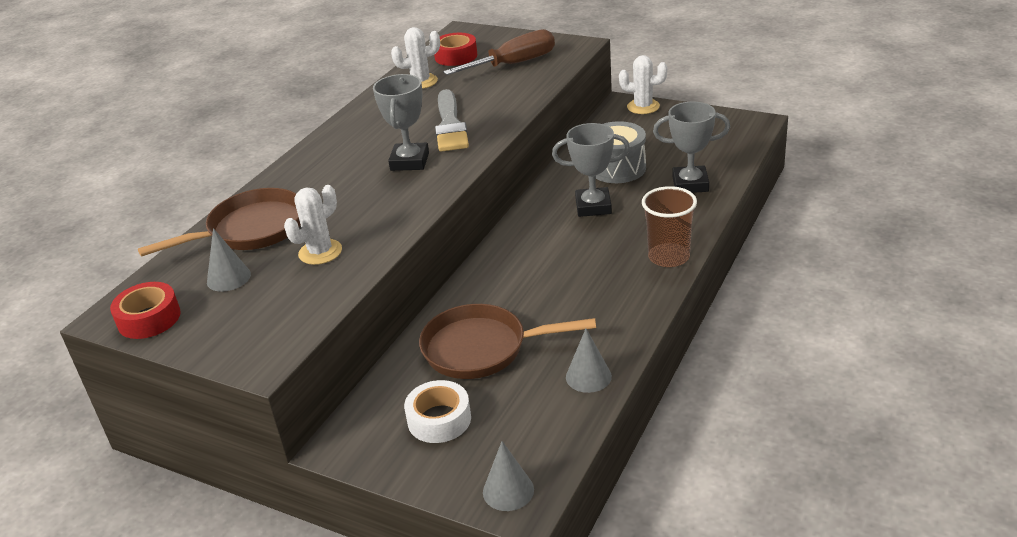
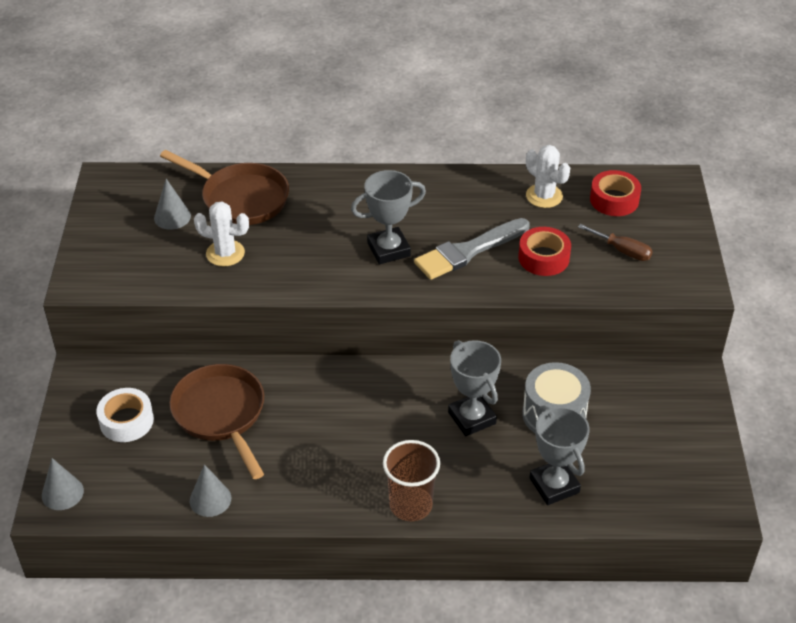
camera: 60 degrees right, 10 degrees up
red tape [110,282,181,339] -> red tape moved to [518,227,571,276]
brown screwdriver [443,29,555,75] -> brown screwdriver [578,224,653,261], size x0.57
white cactus [619,55,667,114] -> none

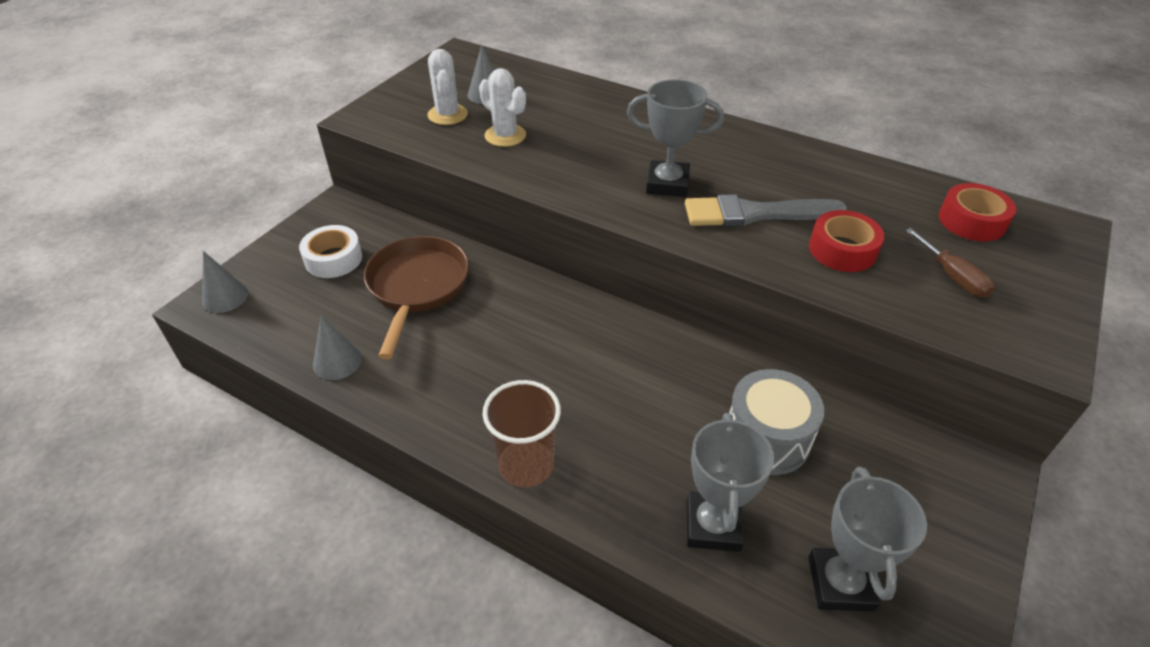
camera: 30 degrees right, 0 degrees up
brown pan [160,150,289,225] -> none
grey trophy [448,340,501,436] -> grey trophy moved to [808,467,927,612]
white cactus [526,145,570,208] -> white cactus moved to [427,49,468,125]

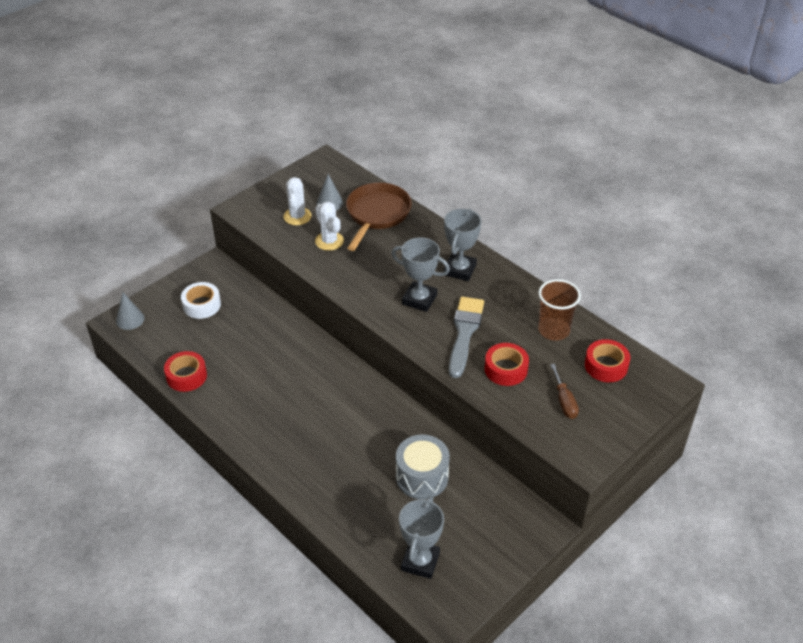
camera: 15 degrees right, 0 degrees up
grey cone [313,315,362,380] -> red tape [164,351,207,392]
brown pan [364,236,469,359] -> brown pan moved to [346,183,412,251]
brown cup [483,380,561,487] -> brown cup moved to [538,279,581,340]
grey brush [685,194,847,227] -> grey brush turned 90 degrees clockwise [449,297,484,378]
grey trophy [687,413,774,552] -> grey trophy moved to [444,209,481,281]

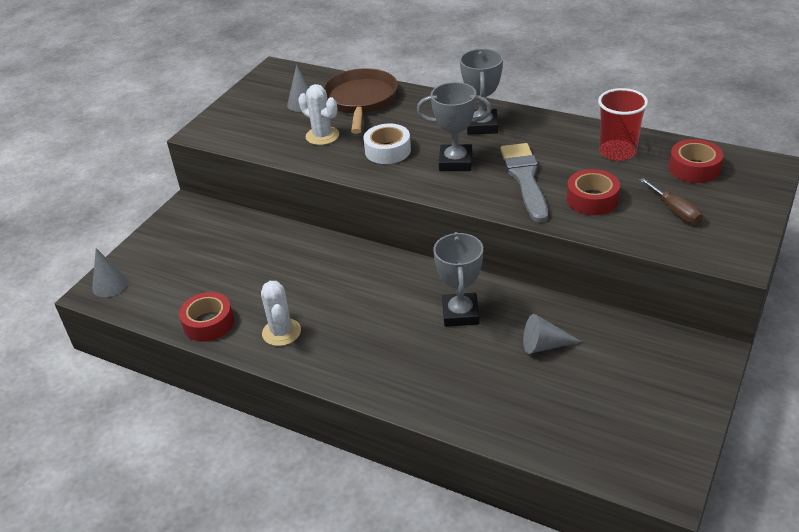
camera: 15 degrees left, 5 degrees down
white tape [181,282,221,319] -> white tape moved to [363,124,411,164]
white cactus [283,177,312,225] -> white cactus moved to [261,281,301,346]
grey drum [396,435,450,499] -> grey cone [523,314,582,354]
grey trophy [399,496,444,579] -> grey trophy moved to [433,232,483,327]
brown cup [538,279,581,340] -> red cup [598,88,648,161]

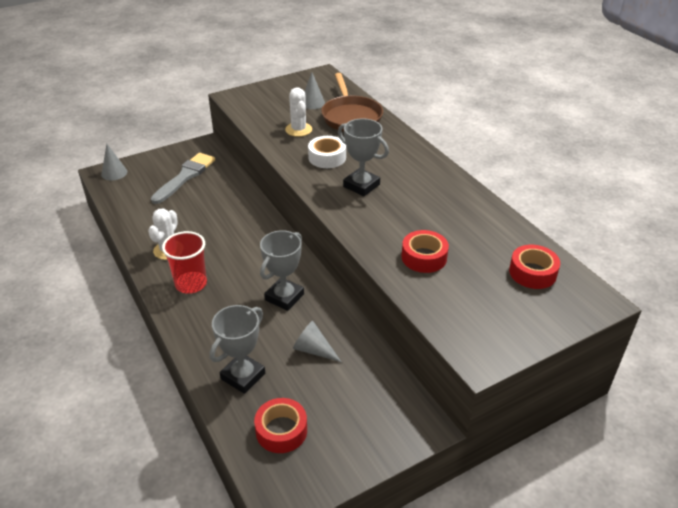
camera: 30 degrees right, 0 degrees up
red tape [179,292,234,342] -> red tape moved to [254,398,307,453]
brown pan [323,68,398,134] -> brown pan turned 135 degrees clockwise [321,73,383,131]
grey trophy [460,49,503,135] -> grey trophy moved to [210,305,265,394]
grey brush [500,143,548,223] -> grey brush moved to [151,153,215,204]
red cup [598,88,648,161] -> red cup moved to [162,231,207,294]
brown screwdriver [640,178,702,224] -> none

